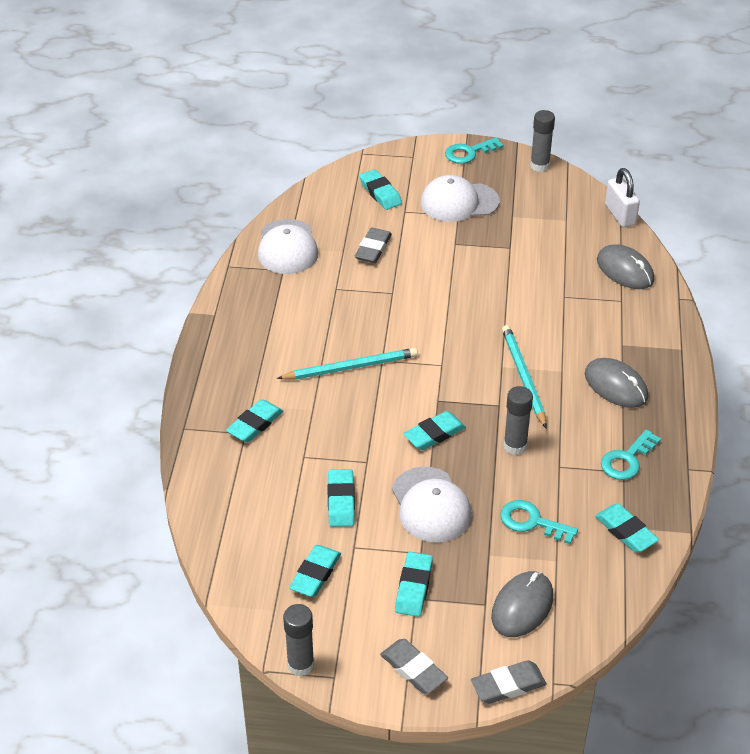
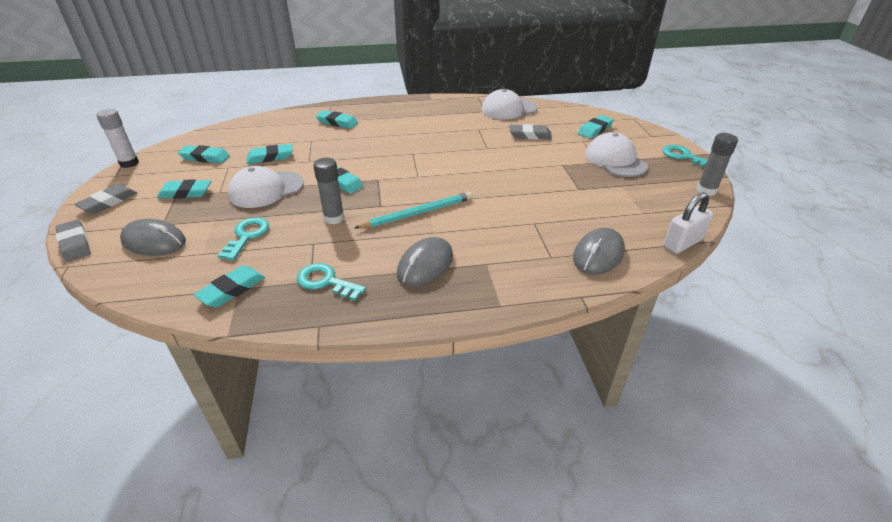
camera: 75 degrees right, 5 degrees down
turquoise pencil [277,348,418,380] -> none
grey glue stick [283,604,314,676] -> white glue stick [96,109,139,168]

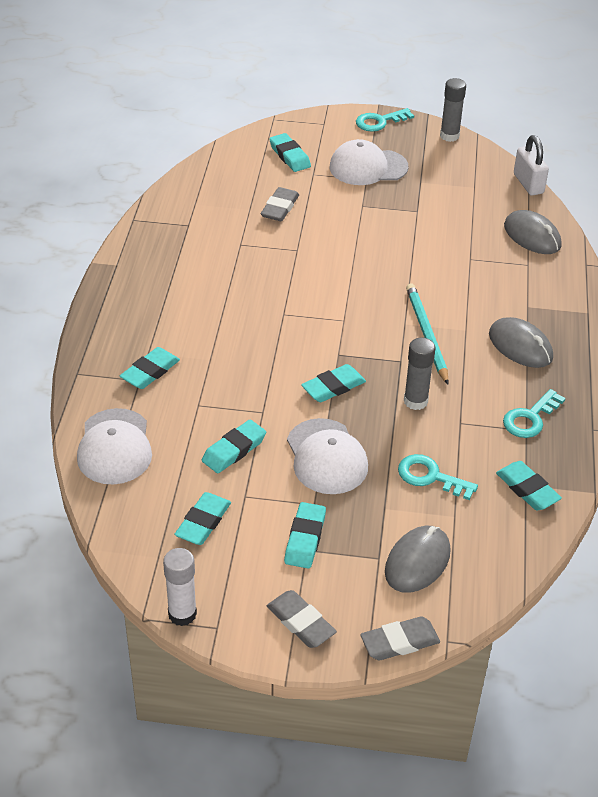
camera: 75 degrees left, 5 degrees up
turquoise eraser [247,144,293,164] -> turquoise eraser turned 45 degrees clockwise [202,420,266,473]
white cap [482,89,537,119] -> white cap moved to [77,408,152,485]

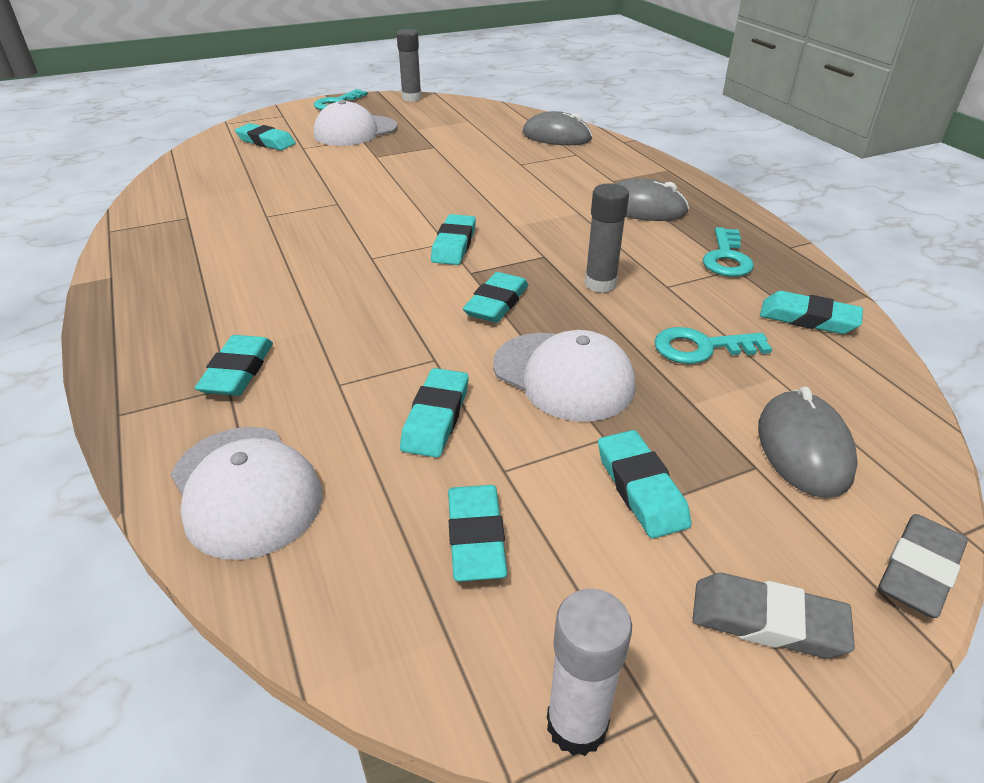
camera: 30 degrees left, 5 degrees down
grey eraser [261,187,299,221] -> none
turquoise pencil [406,283,449,385] -> none
white padlock [514,135,549,196] -> none
none -> turquoise eraser [431,214,476,265]

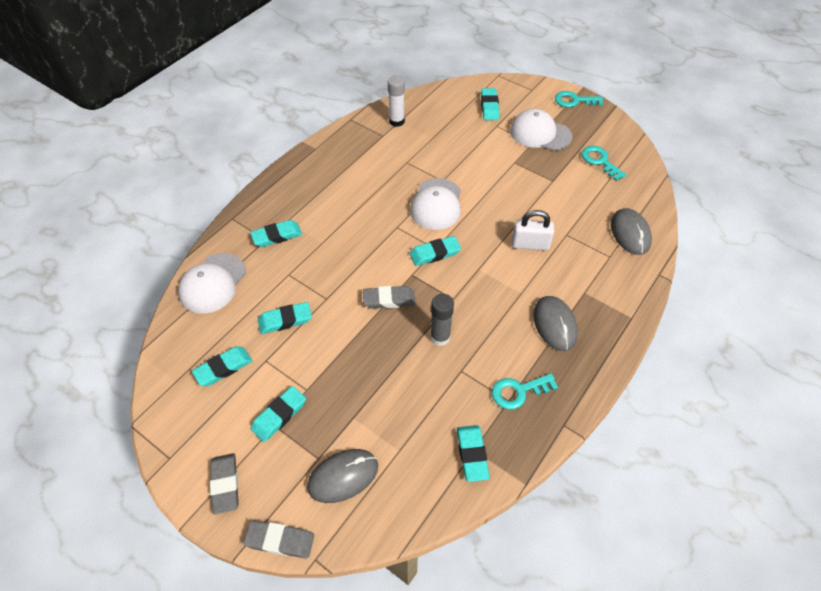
camera: 60 degrees right, 15 degrees up
grey glue stick [397,29,422,102] -> none
turquoise eraser [463,272,528,323] -> grey eraser [363,286,416,309]
white cap [493,330,635,422] -> white cap moved to [410,178,461,230]
white glue stick [547,589,632,756] -> white glue stick moved to [388,76,405,127]
turquoise key [654,327,772,364] -> turquoise key moved to [582,146,626,181]
none -> white padlock [512,210,554,250]

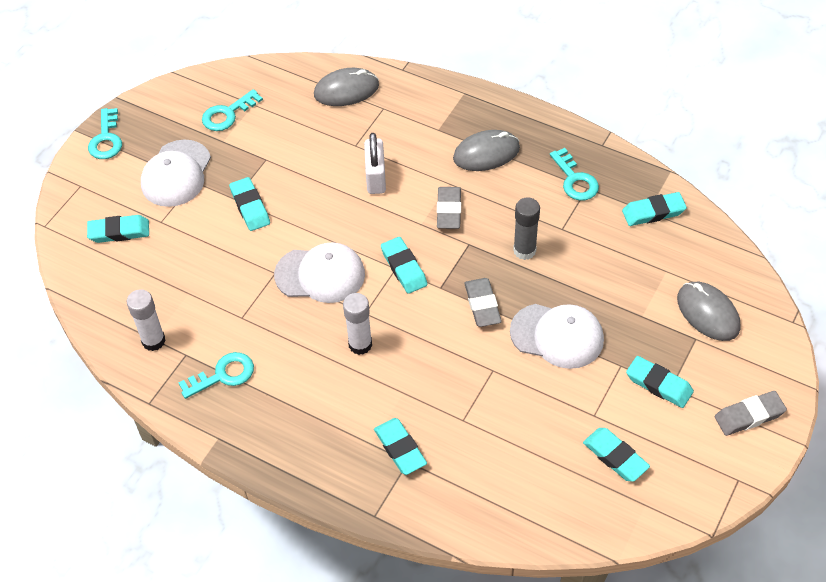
camera: 95 degrees left, 0 degrees up
white cap [178,253,246,314] -> white cap moved to [510,304,604,369]
grey eraser [243,520,314,559] -> grey eraser moved to [437,187,461,229]
turquoise eraser [258,302,312,334] -> turquoise eraser moved to [229,177,270,231]
none -> turquoise key [179,352,254,399]
none -> white glue stick [343,293,372,355]

